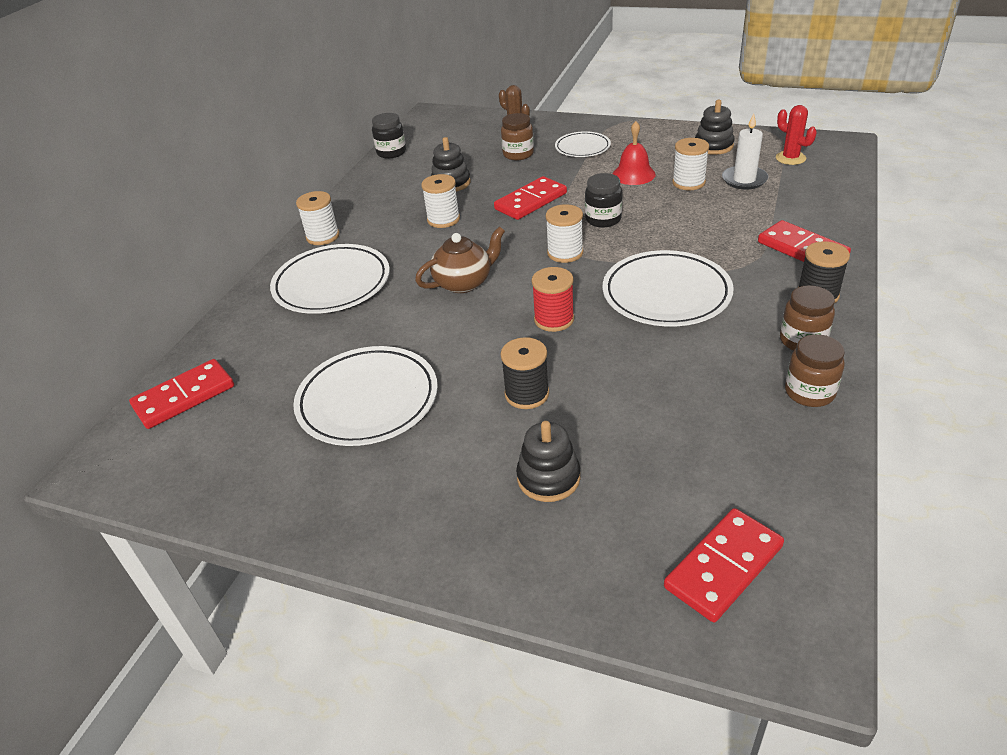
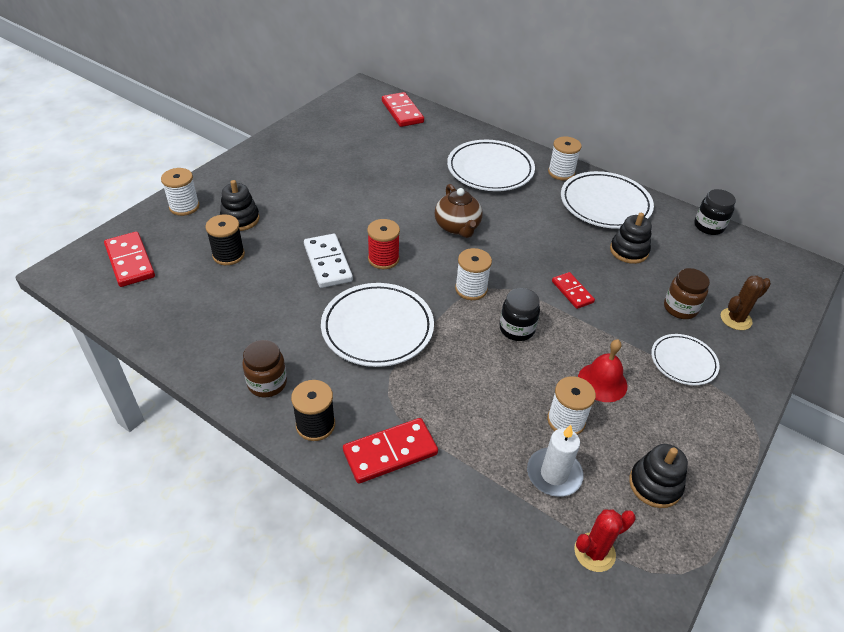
camera: 100 degrees right, 5 degrees up
white plate [293,346,438,446] -> white plate moved to [561,171,654,229]
white spool [421,174,460,228] -> white spool moved to [161,168,200,216]
red domino [494,176,567,220] -> red domino [552,272,595,309], size x0.63
black spool [501,337,549,409] -> black spool moved to [205,214,245,265]
brown jar [785,334,845,407] -> none
none -> white domino [304,234,353,288]

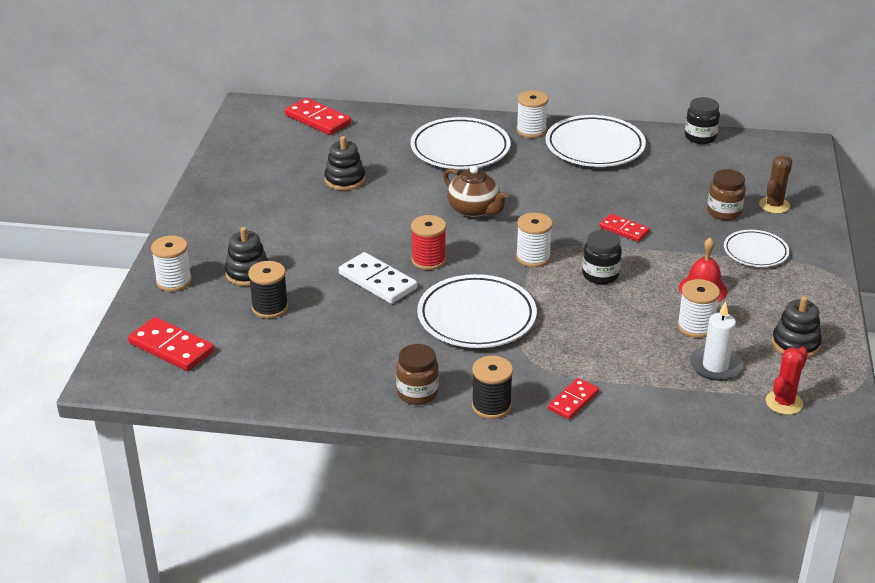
camera: 25 degrees left, 10 degrees down
red domino [343,418,438,484] -> red domino [548,378,599,420], size x0.63
black stacking toy [610,213,652,264] -> black stacking toy moved to [325,136,365,190]

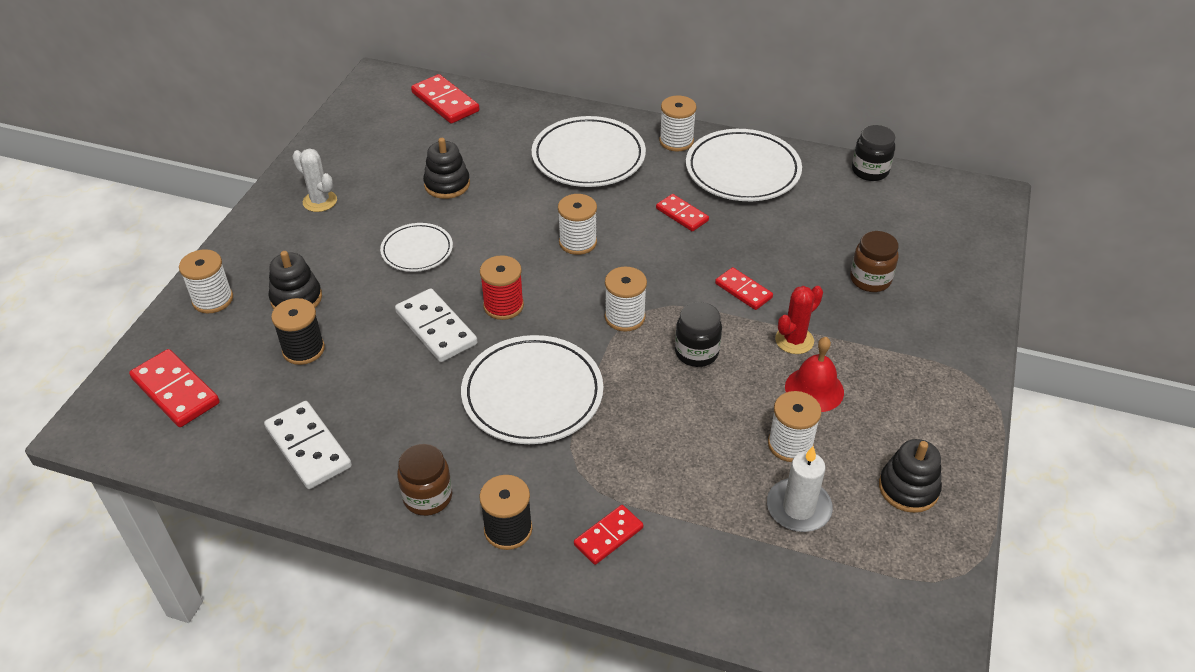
camera: 10 degrees right, 10 degrees up
brown teapot [443,165,509,218] -> white spool [558,194,597,255]
white plate [724,230,789,267] -> white plate moved to [380,223,453,272]
brown cactus [759,156,792,214] -> none
red cactus [766,347,808,415] -> red cactus moved to [775,286,823,354]
none -> white domino [264,401,352,489]
none -> white cactus [292,148,337,212]
none -> red domino [656,194,709,231]

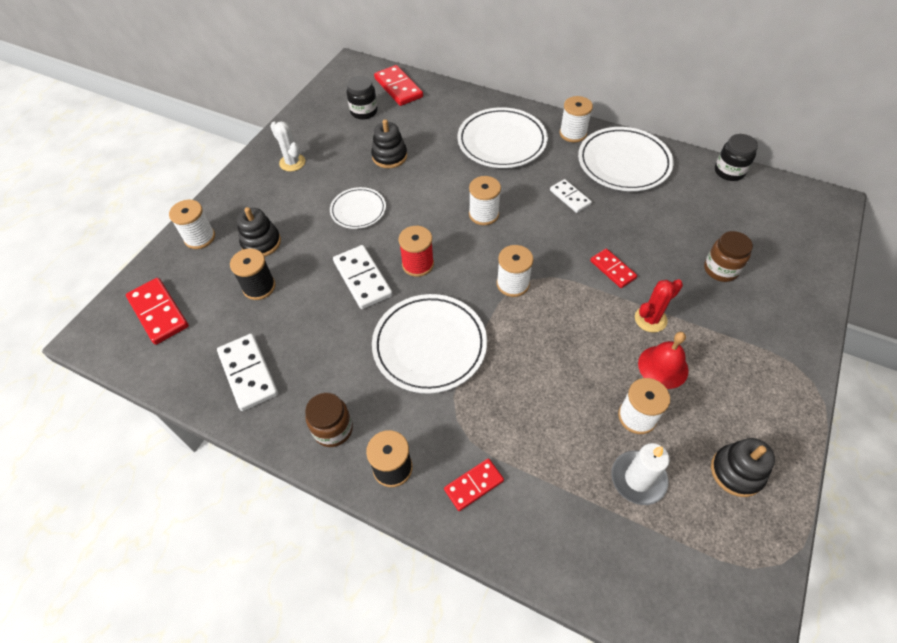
camera: 10 degrees right, 10 degrees up
red domino [656,194,709,231] -> white domino [550,179,592,213]
black jar [675,302,722,367] -> black jar moved to [347,76,378,120]

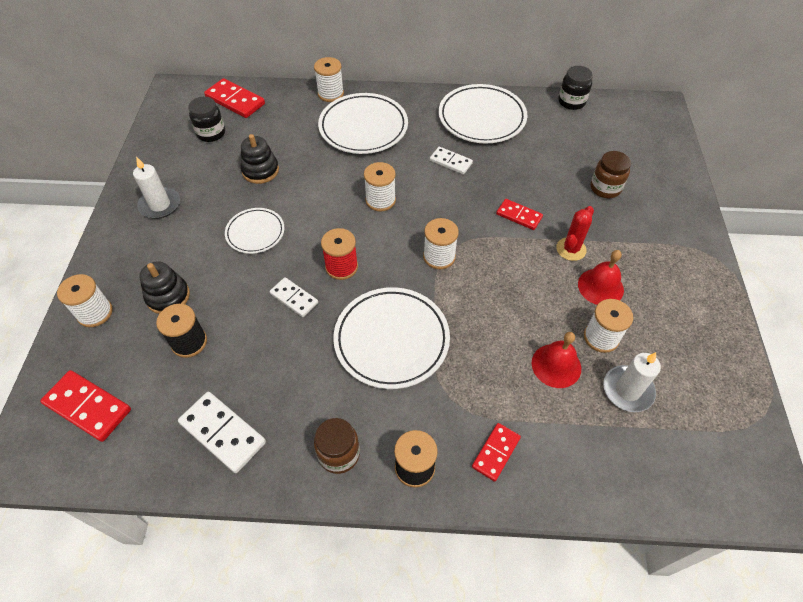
camera: 25 degrees left, 0 degrees up
white cactus [270,121,305,172] -> white candle [133,156,180,219]
white domino [333,245,393,309] -> white domino [269,277,318,317], size x0.63
white spool [560,96,593,142] -> white spool moved to [314,57,344,102]
black stacking toy [711,438,775,497] -> none
none -> red bell [532,332,581,388]

